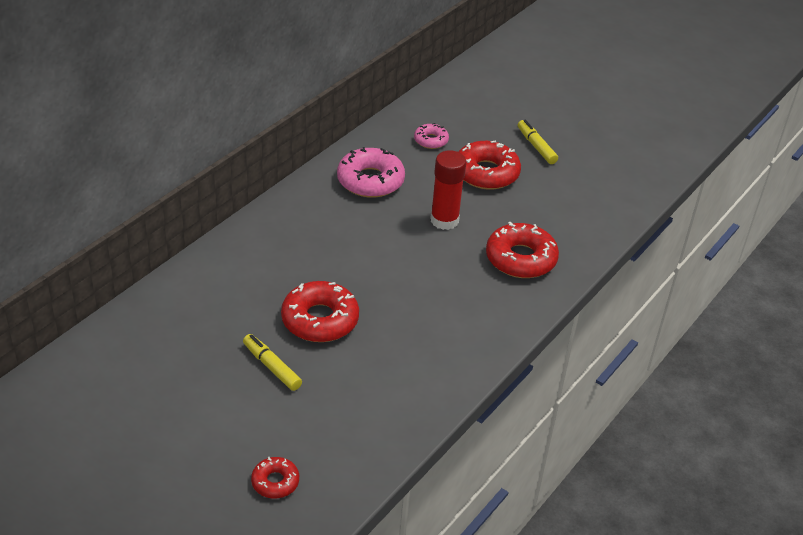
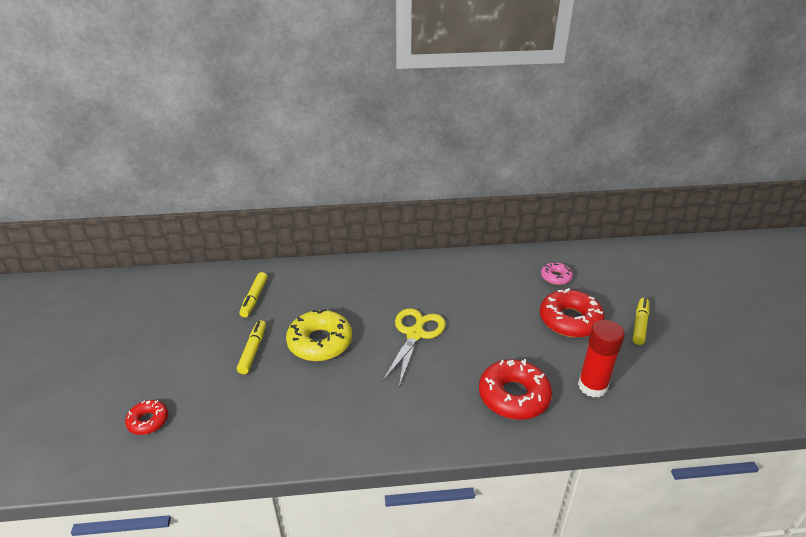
camera: 50 degrees right, 5 degrees down
red donut [281,281,359,342] -> yellow donut [286,309,352,361]
pink donut [337,147,405,198] -> none
red glue stick [430,150,466,230] -> red glue stick moved to [578,320,625,398]
none -> yellow marker [239,272,268,318]
none -> yellow scissors [382,308,446,386]

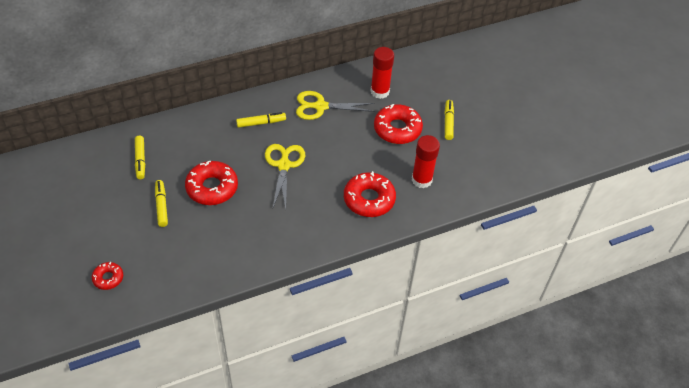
camera: 20 degrees left, 15 degrees up
yellow donut [286,309,352,361] -> red donut [185,161,238,205]
pink donut [541,262,573,285] -> red glue stick [371,47,394,99]
none -> yellow marker [236,112,286,128]
none -> yellow scissors [296,91,375,120]

